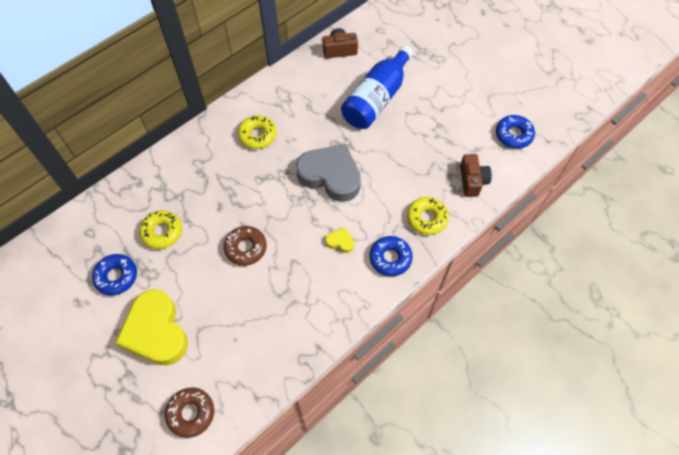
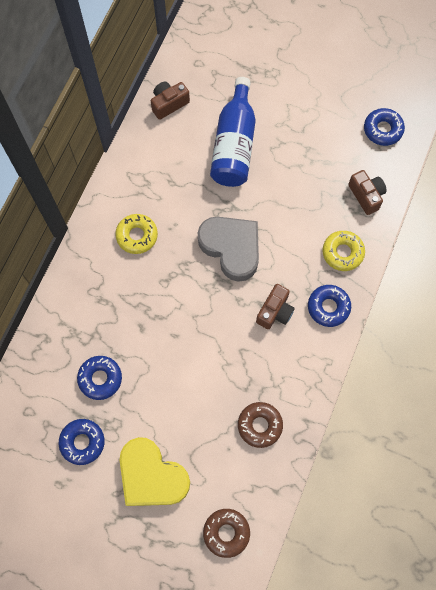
camera: 25 degrees left, 10 degrees up
yellow donut [139,210,182,249] -> blue donut [77,356,122,400]
brown donut [224,226,267,266] -> brown donut moved to [238,402,283,448]
grey heart [296,144,361,202] -> grey heart turned 45 degrees clockwise [198,217,259,282]
yellow heart [326,228,354,253] -> brown camera [256,284,295,329]

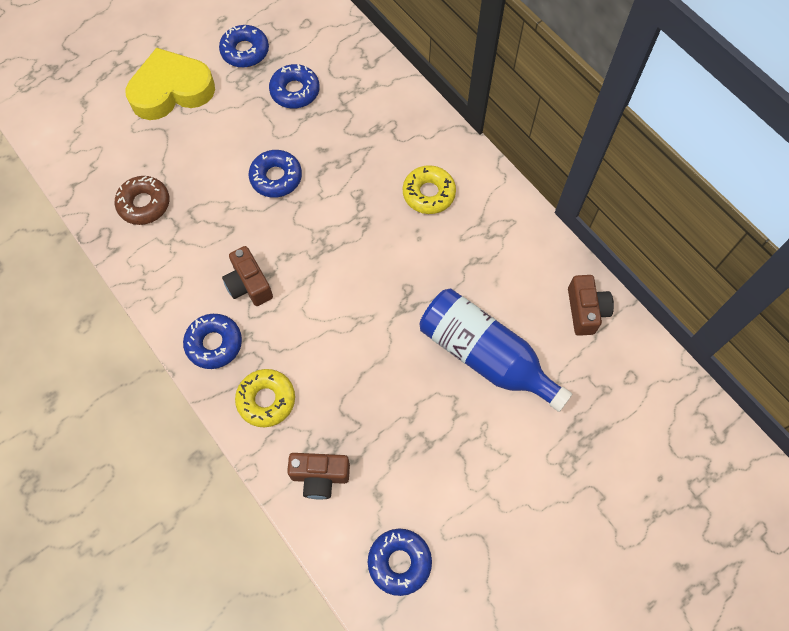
camera: 120 degrees right, 5 degrees down
grey heart [198,217,259,282] -> none
brown donut [203,509,250,558] -> none
none -> blue donut [249,150,302,198]

